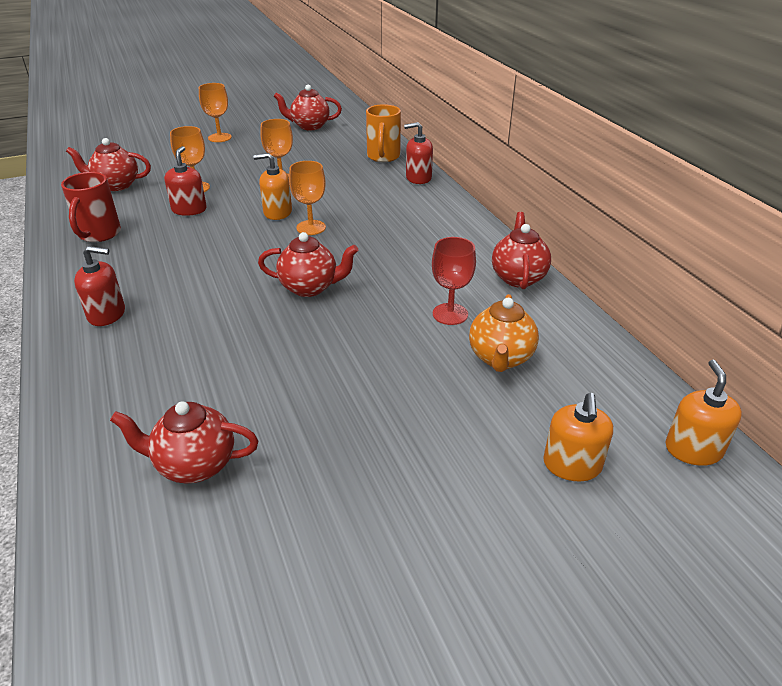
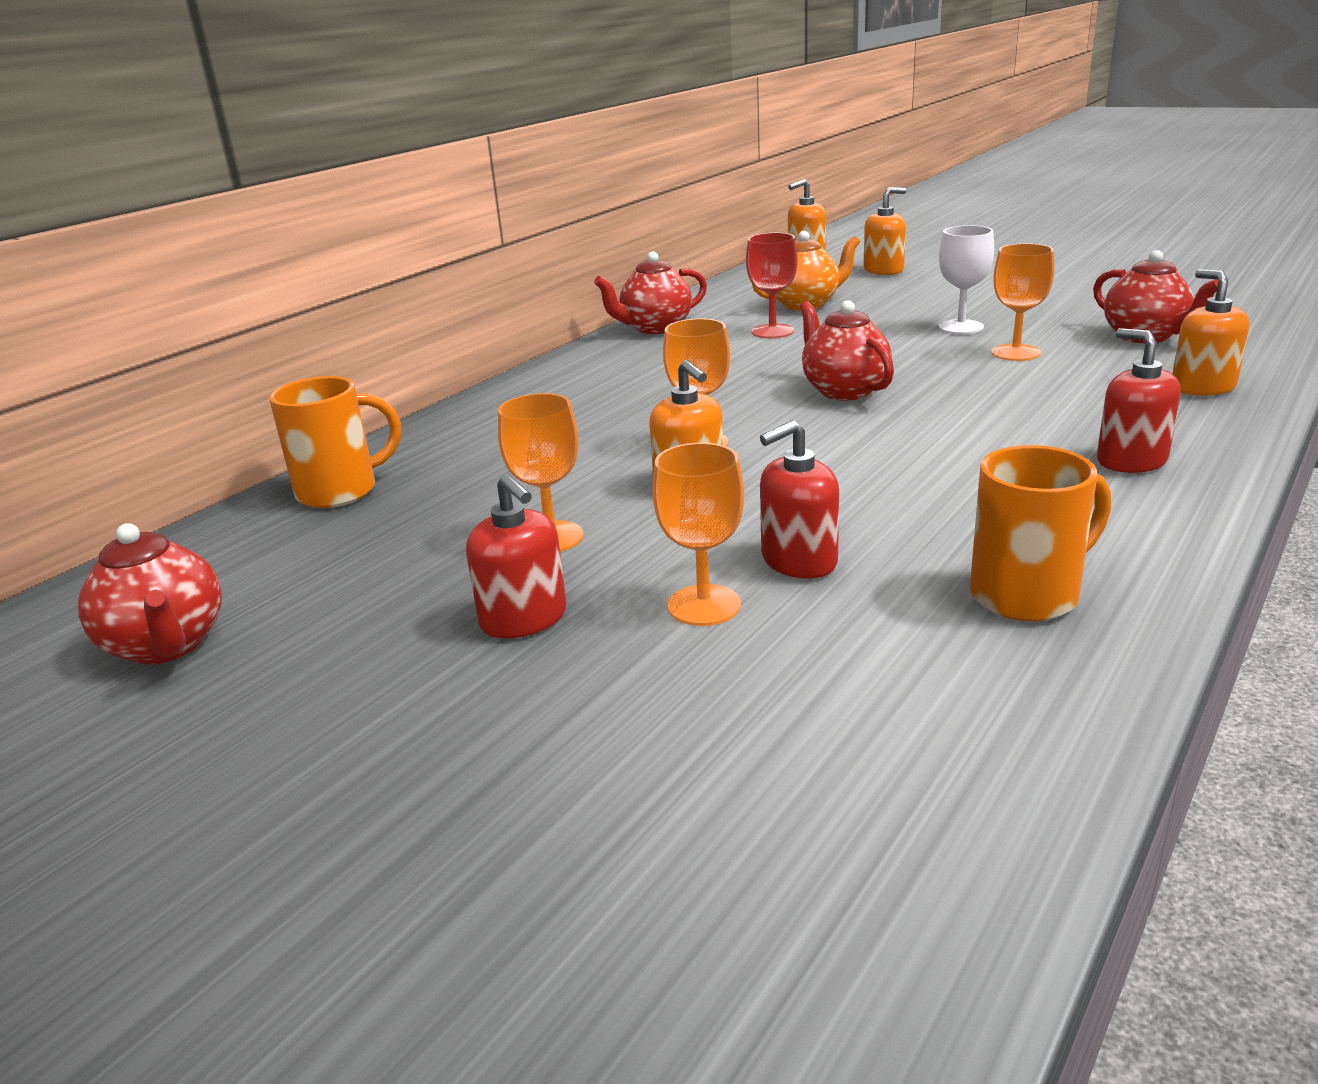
camera: 120 degrees left, 10 degrees down
red mug [61,172,121,242] -> orange mug [970,445,1111,621]
red teapot [66,138,151,191] -> none
orange goblet [199,83,232,142] -> orange goblet moved to [991,243,1054,361]
red soap dispenser [404,122,433,184] -> red soap dispenser moved to [466,474,567,639]
none -> white goblet [939,225,994,334]
none -> orange soap dispenser [1172,269,1249,396]

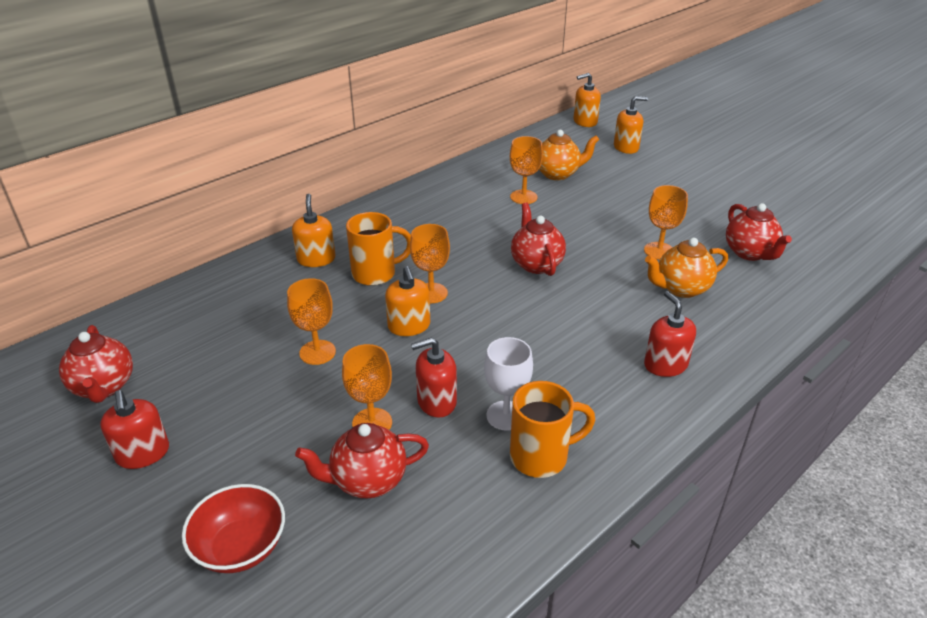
camera: 10 degrees right, 10 degrees up
orange mug [269,376,401,508] -> orange mug moved to [346,212,411,286]
red soap dispenser [466,474,567,639] -> red soap dispenser moved to [100,390,169,469]
red teapot [594,252,707,334] -> red teapot moved to [295,423,429,499]
red goblet [746,233,798,338] -> orange goblet [510,136,543,204]
white goblet [939,225,994,334] -> white goblet moved to [484,337,533,431]
orange soap dispenser [1172,269,1249,396] -> orange soap dispenser moved to [292,194,336,267]
none -> red bowl [182,484,285,573]
none -> orange teapot [645,238,728,298]

